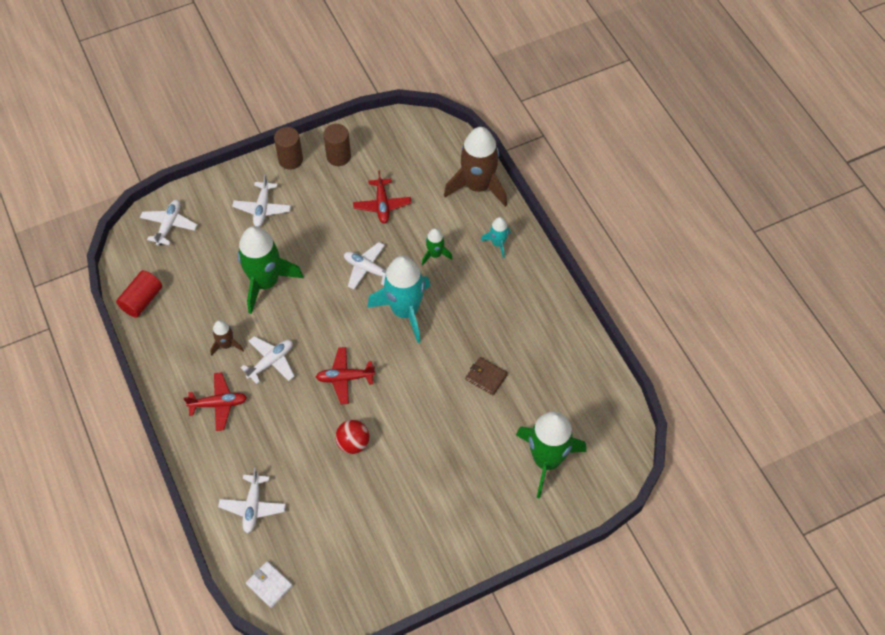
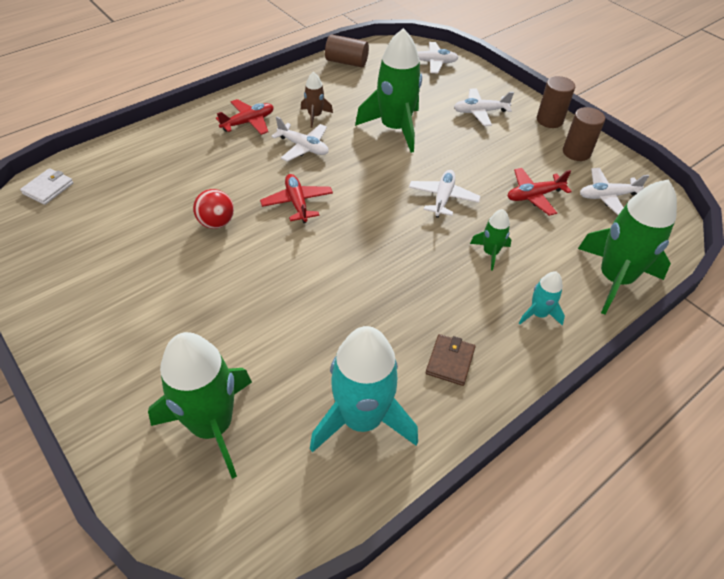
camera: 75 degrees right, 10 degrees down
red cylinder [116,270,162,318] -> brown cylinder [325,34,369,67]
red plane [184,372,247,431] -> red plane turned 105 degrees counterclockwise [216,99,274,135]
white plane [218,468,286,533] -> white plane moved to [580,168,649,215]
turquoise rocket [367,256,430,343] -> turquoise rocket moved to [310,326,418,453]
brown rocket [444,127,507,207] -> green rocket [578,179,677,315]
brown wallet [465,357,508,395] -> brown wallet moved to [426,334,476,386]

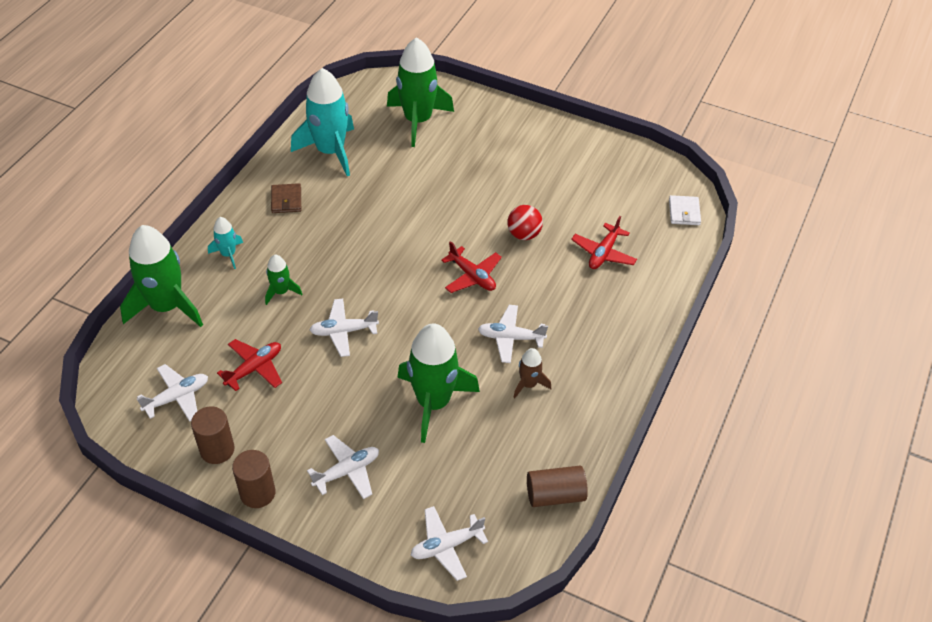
camera: 155 degrees right, 0 degrees up
red plane [216,99,274,135] -> red plane moved to [571,216,637,269]
white plane [409,170,480,218] -> white plane turned 90 degrees clockwise [310,298,379,357]

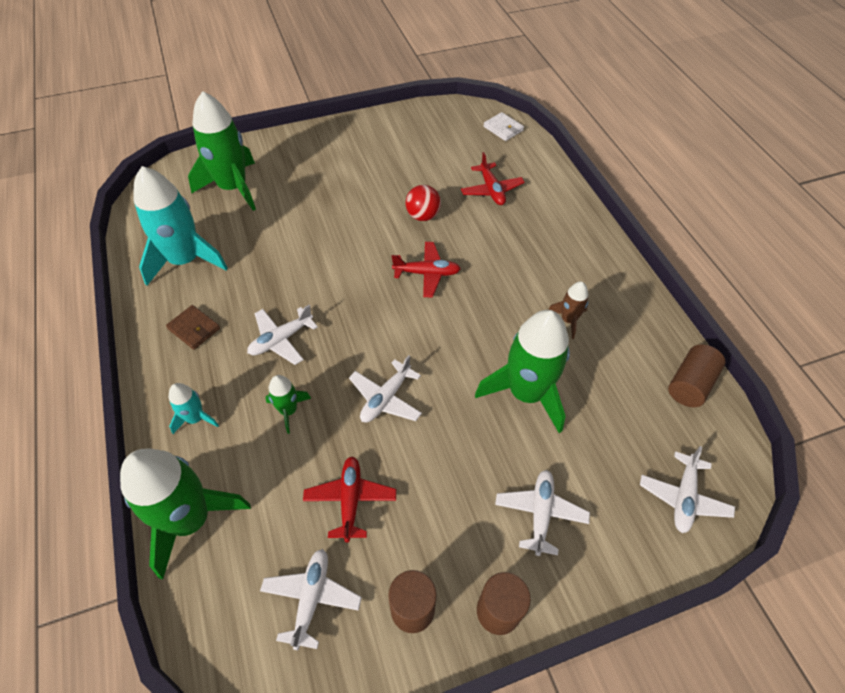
camera: 45 degrees left, 5 degrees up
white plane [478,305,548,363] -> white plane moved to [247,305,318,365]

